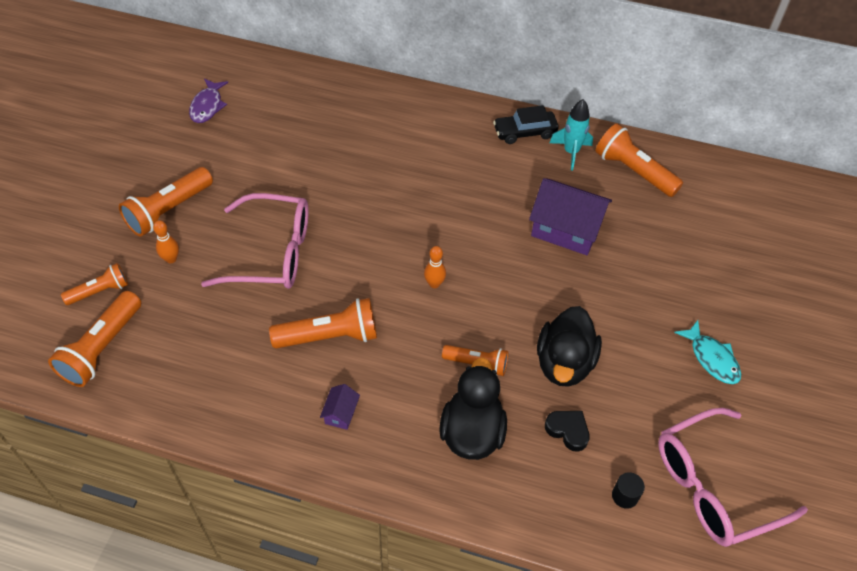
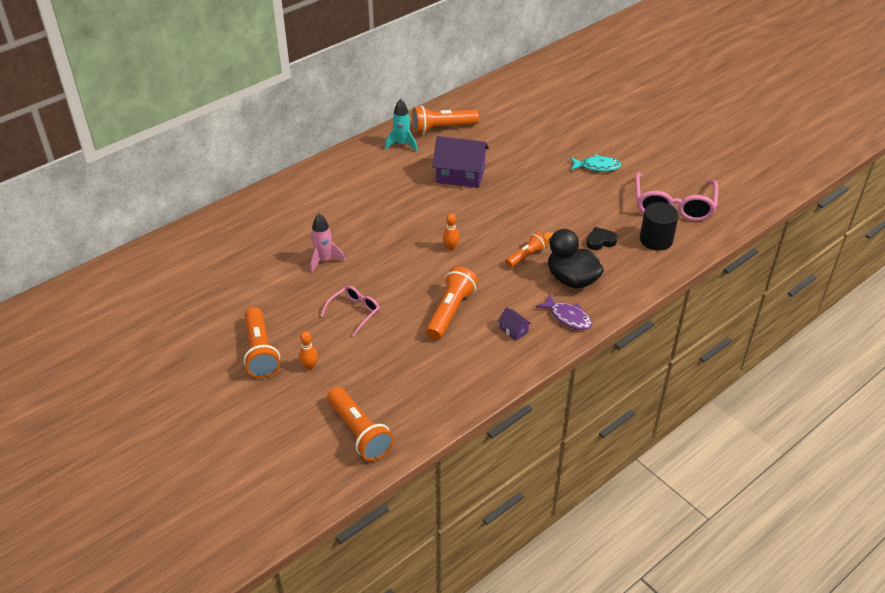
camera: 55 degrees left, 10 degrees down
orange flashlight [61,263,128,305] -> none
purple fish [189,78,228,123] -> purple fish moved to [536,295,592,330]
pink glasses [201,193,309,289] -> pink glasses [321,285,380,336], size x0.54
black car [493,105,559,144] -> none
purple house [529,178,612,255] -> purple house turned 45 degrees clockwise [432,136,489,188]
black duck [537,306,602,387] -> none
black cylinder [612,472,645,509] -> black cylinder [640,202,679,251], size x1.94
none -> pink rocket [310,214,345,273]

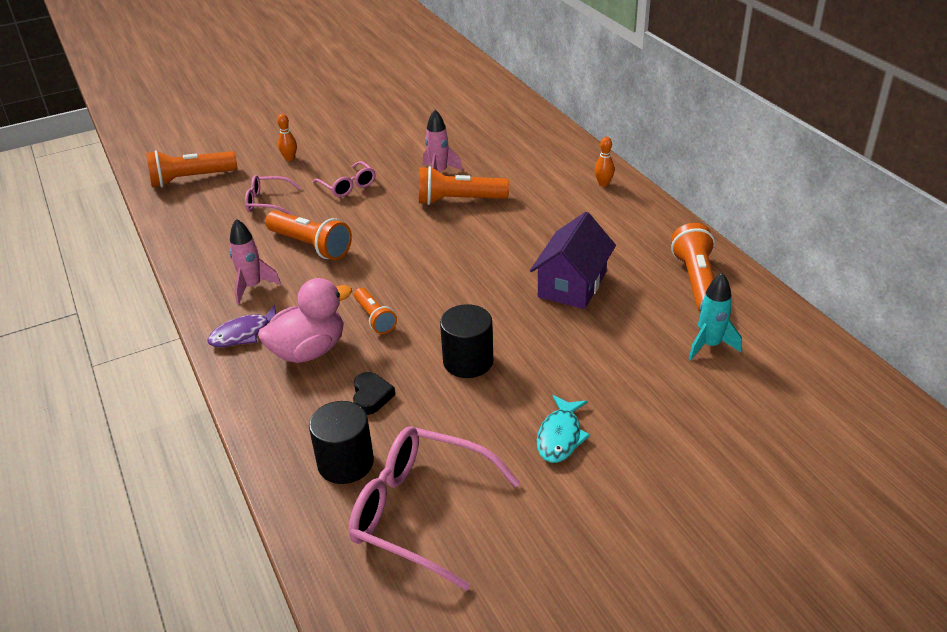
camera: 105 degrees right, 5 degrees down
orange flashlight [244,307,280,378] -> orange flashlight moved to [419,166,509,205]
turquoise rocket [385,99,417,152] -> turquoise rocket moved to [689,273,742,360]
orange bowling pin [443,213,459,251] -> orange bowling pin moved to [595,137,615,187]
purple house [498,307,532,341] -> pink rocket [229,219,281,304]
black duck [543,229,604,289] -> pink duck [258,278,352,363]
none -> pink glasses [245,175,301,215]
none -> black cylinder [440,304,493,378]

